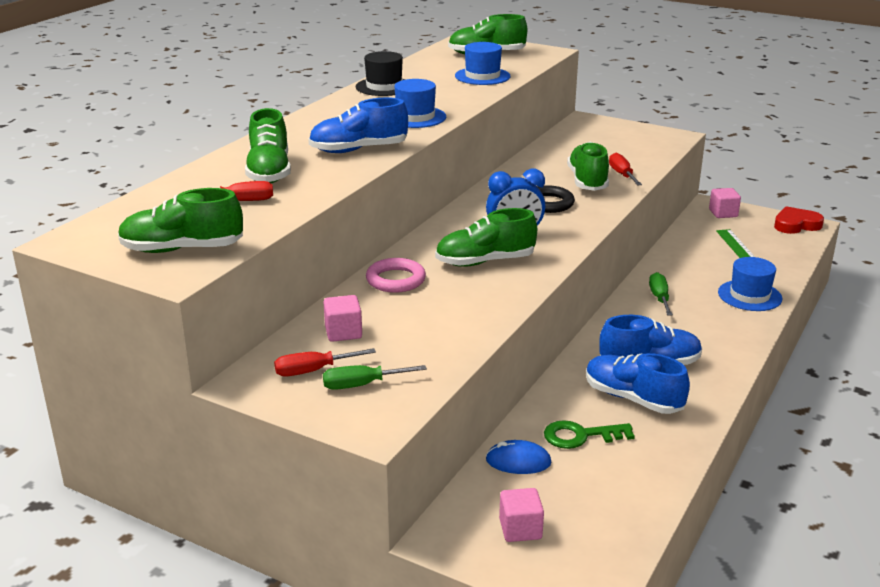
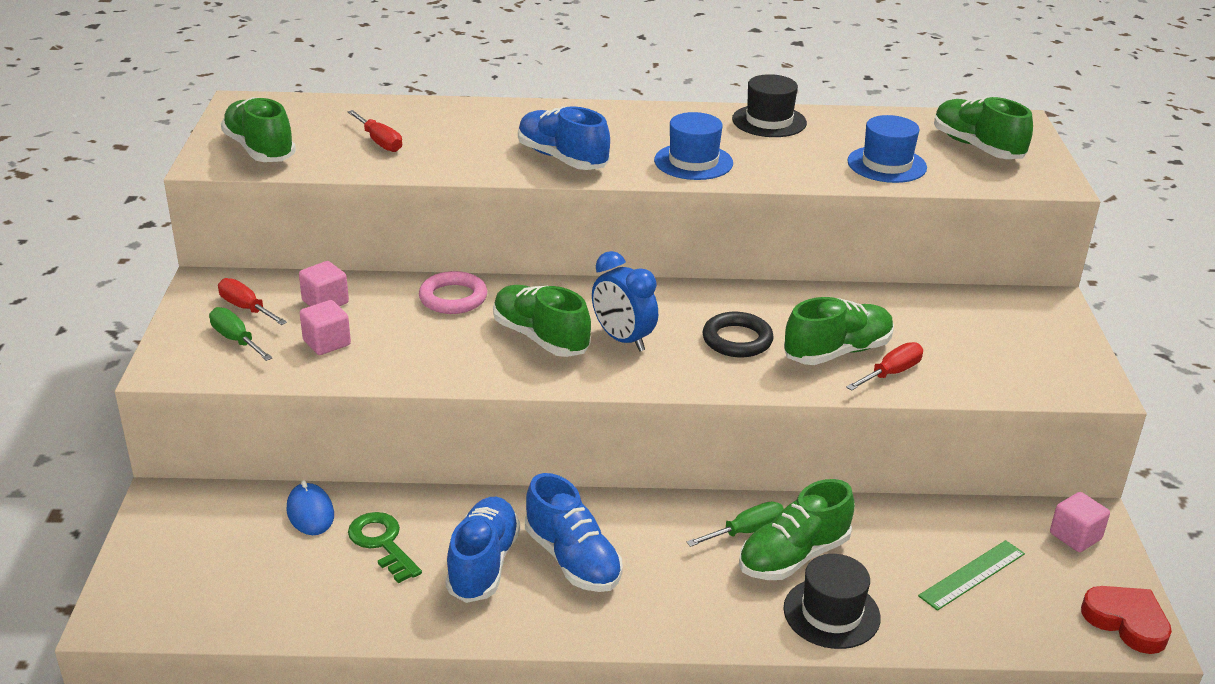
camera: 60 degrees right, 5 degrees up
green shoe [245,108,291,183] -> green shoe moved to [739,479,855,580]
pink cube [499,488,544,542] -> pink cube moved to [300,300,351,355]
blue hat [718,257,782,311] -> black hat [784,554,881,649]

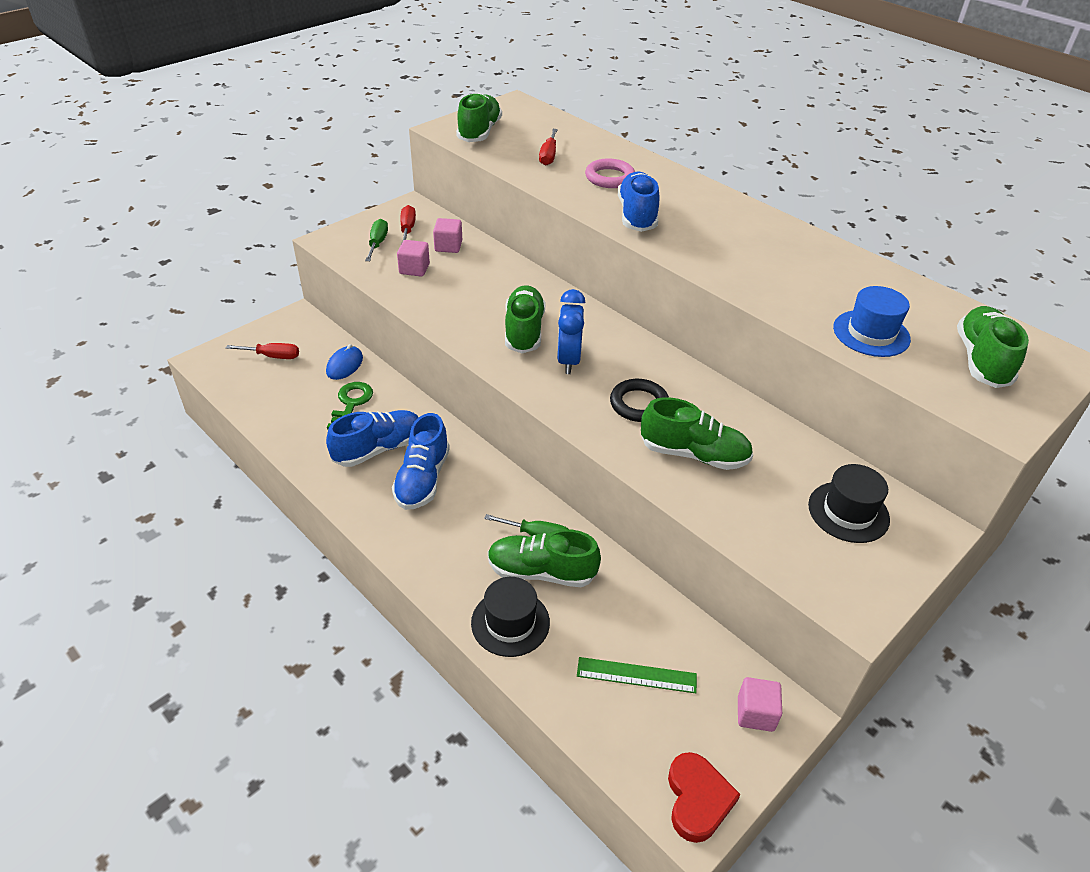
camera: 45 degrees right, 10 degrees up
pink ring [419,271,487,314] -> pink ring moved to [585,158,635,188]
blue hat [654,112,733,180] -> none
black hat [732,74,807,137] -> black hat moved to [808,464,890,543]
red screwdriver [846,342,923,391] -> red screwdriver moved to [226,343,299,359]

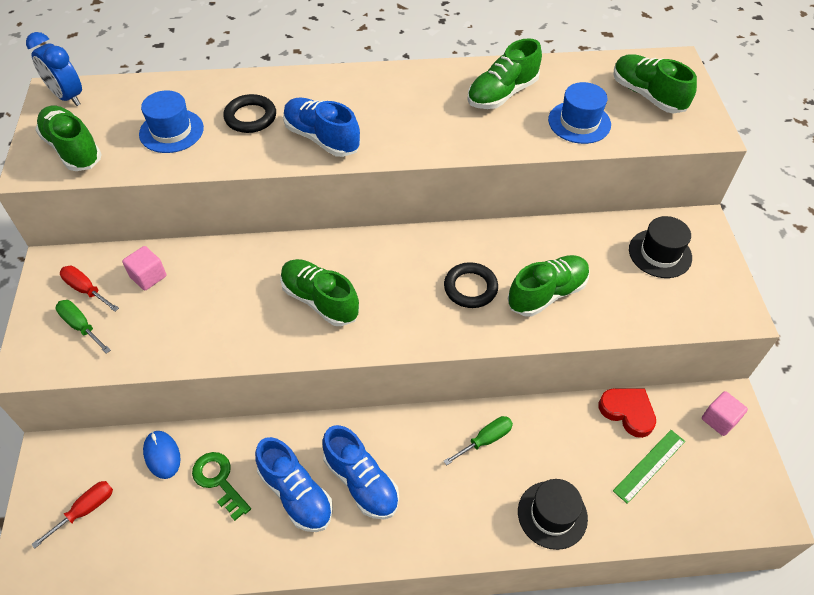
camera: 50 degrees left, 10 degrees up
blue shoe [326,410,419,467] -> blue shoe turned 135 degrees clockwise [255,437,333,532]
pink cube [397,240,430,277] -> none
green shoe [488,529,601,587] -> green shoe moved to [467,38,542,109]
red screwdriver [539,129,558,166] -> blue hat [139,90,204,153]
blue clock [557,289,585,374] -> blue clock moved to [26,32,82,106]
pink ring [585,158,635,188] -> black ring [223,94,276,133]
red heart [668,752,741,843] -> red heart moved to [599,388,656,438]

